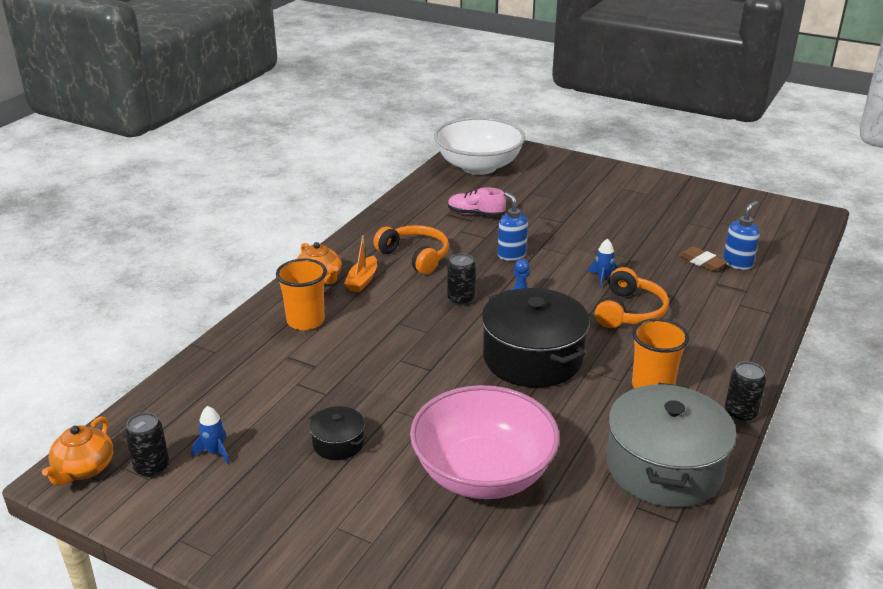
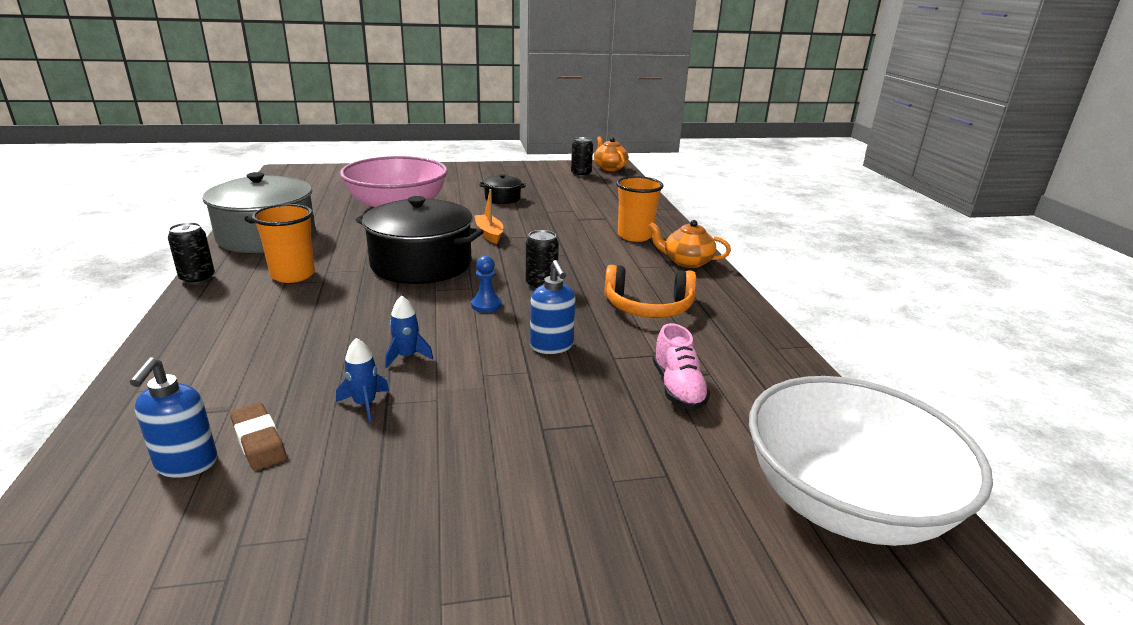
camera: 140 degrees right, 5 degrees down
blue rocket [192,406,229,464] -> blue rocket moved to [336,338,389,422]
orange boat [344,235,377,293] -> orange boat moved to [474,189,503,244]
pink shoe [448,187,506,217] -> pink shoe turned 105 degrees clockwise [653,323,710,410]
blue soap dispenser [498,192,528,261] -> blue soap dispenser turned 45 degrees clockwise [530,260,575,354]
orange headphones [595,267,669,328] -> none
brown eraser [678,246,728,271] -> brown eraser turned 45 degrees clockwise [230,403,287,471]

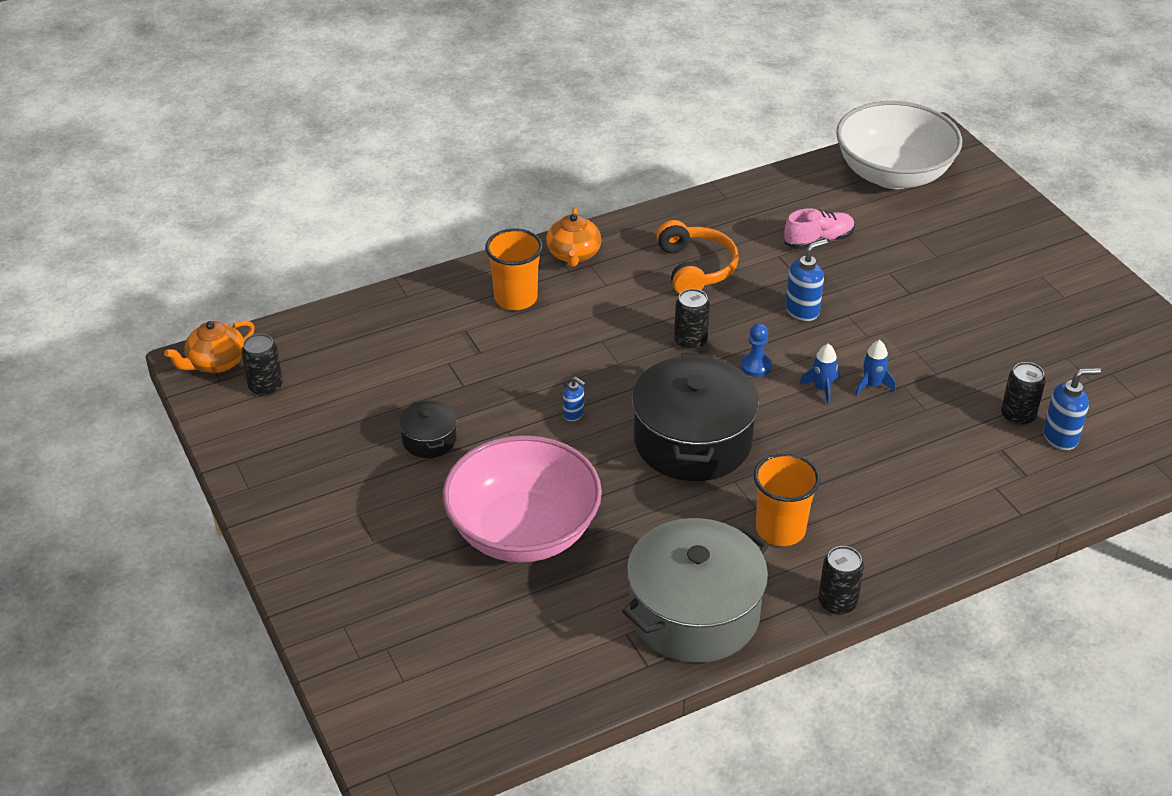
camera: 105 degrees left, 15 degrees up
brown eraser [230,403,287,471] -> black can [1001,362,1046,426]
blue rocket [336,338,389,422] -> blue rocket moved to [799,344,839,405]
orange boat [474,189,503,244] -> blue soap dispenser [563,377,585,421]

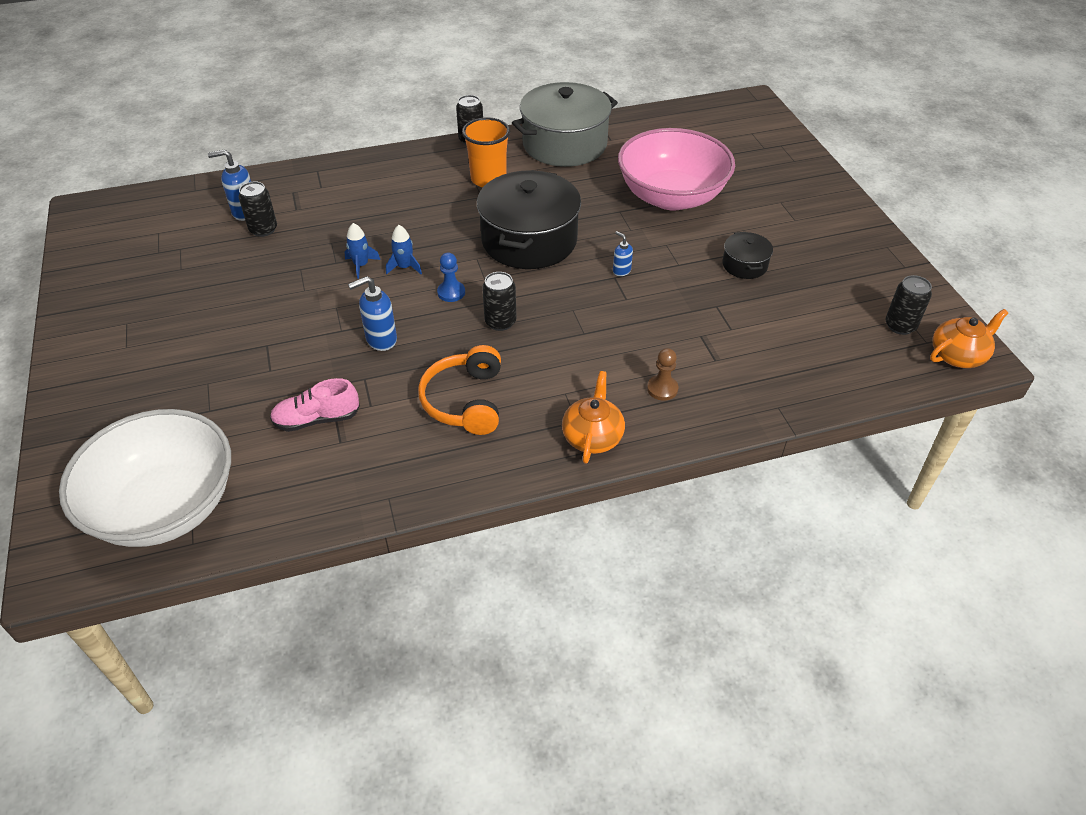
camera: 170 degrees left, 5 degrees up
orange cup [485,228,543,310] -> brown pawn [647,348,678,401]

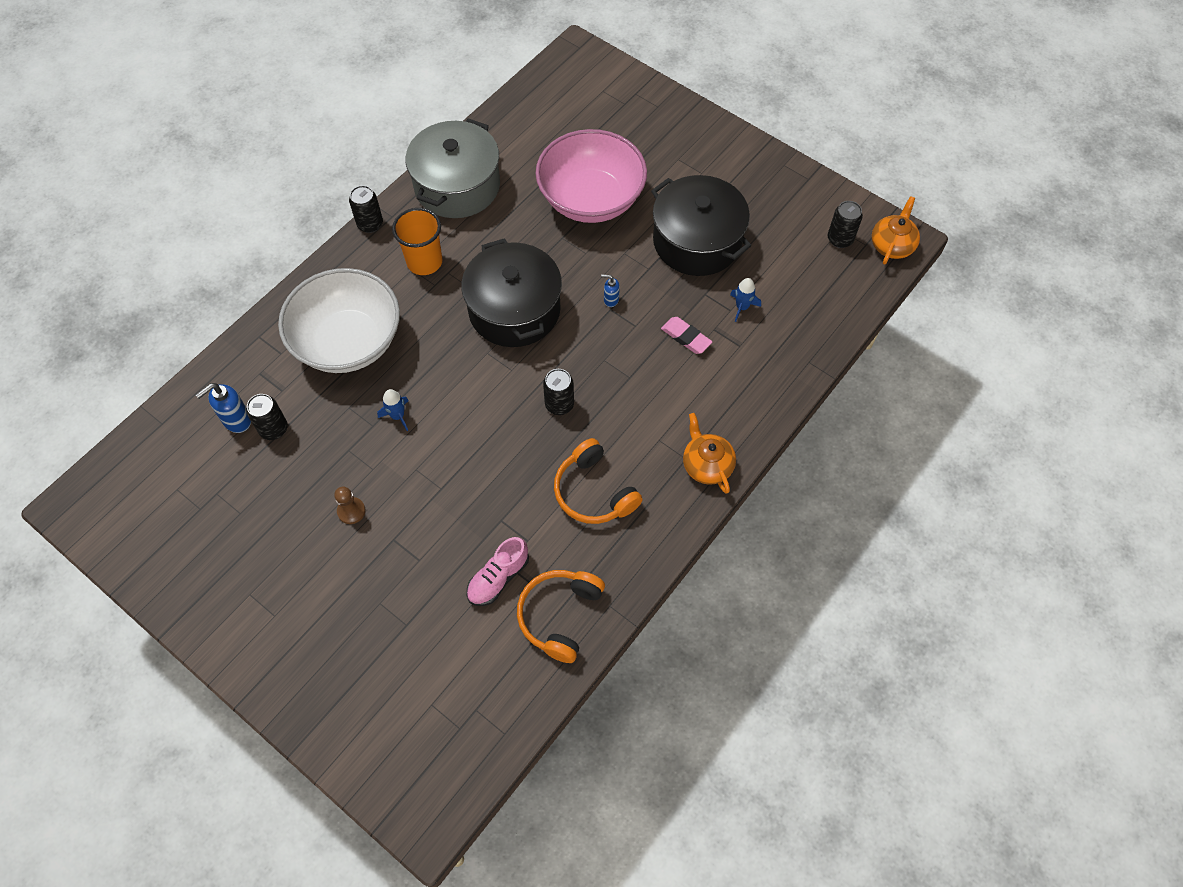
camera: 35 degrees left, 15 degrees up
white bowl [59,409,231,547] -> white bowl moved to [278,268,400,373]
blue soap dispenser [348,276,397,351] -> none
blue rocket [386,225,422,274] -> blue rocket moved to [730,278,761,322]
blue pawn [437,253,465,302] -> none
brown pawn [647,348,678,401] -> brown pawn moved to [334,487,365,524]
black pot [723,232,773,279] -> black pot [651,175,751,276], size x2.18
none -> orange headphones [517,570,605,663]
none -> pink eraser [661,317,712,354]

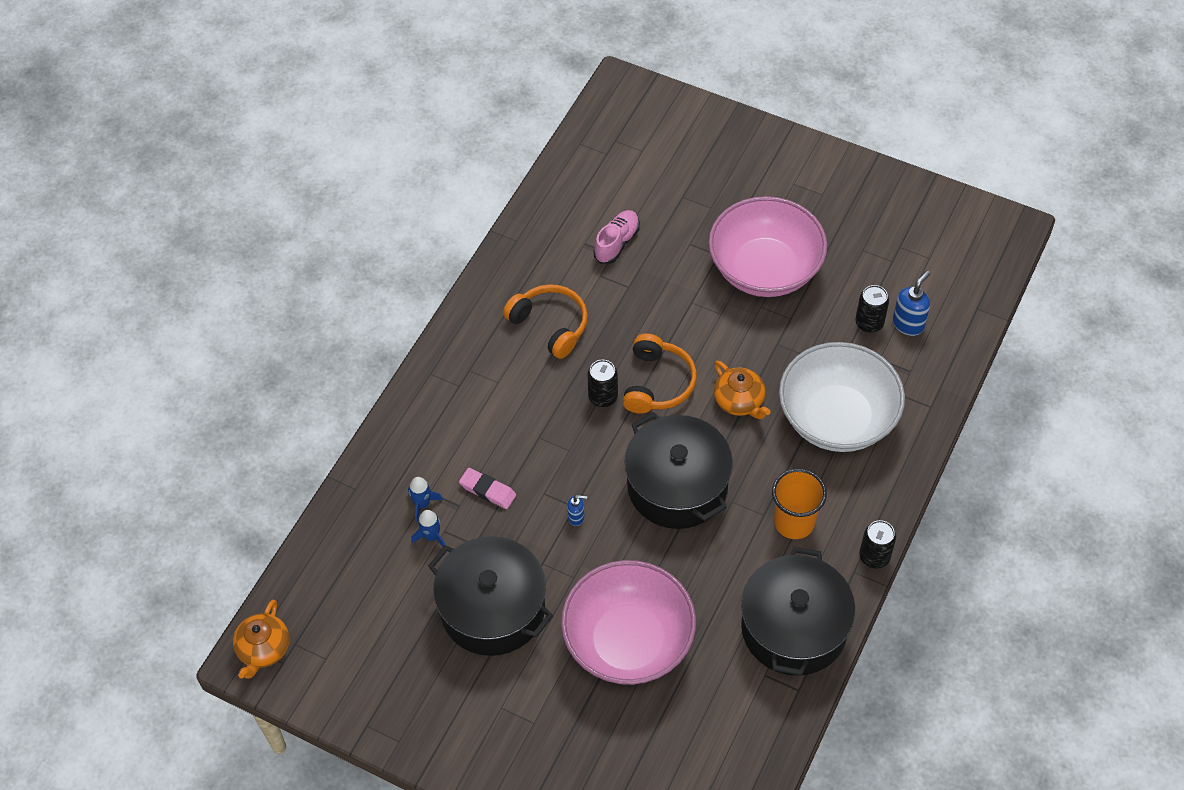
camera: 170 degrees right, 5 degrees down
brown pawn [334,487,365,524] -> pink bowl [709,196,827,297]
blue rocket [377,389,409,431] -> blue rocket moved to [408,477,443,522]
grey pot [406,118,500,218] -> black pot [741,547,855,676]
orange headphones [517,570,605,663] -> orange headphones moved to [623,334,697,414]
orange teapot [683,413,736,494] -> orange teapot moved to [714,361,770,419]
black can [828,201,863,248] -> none

